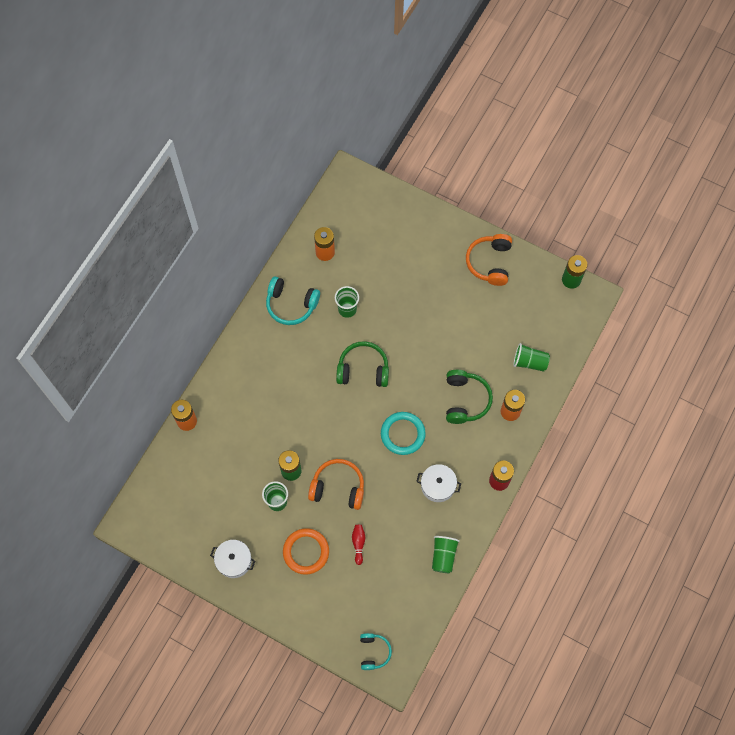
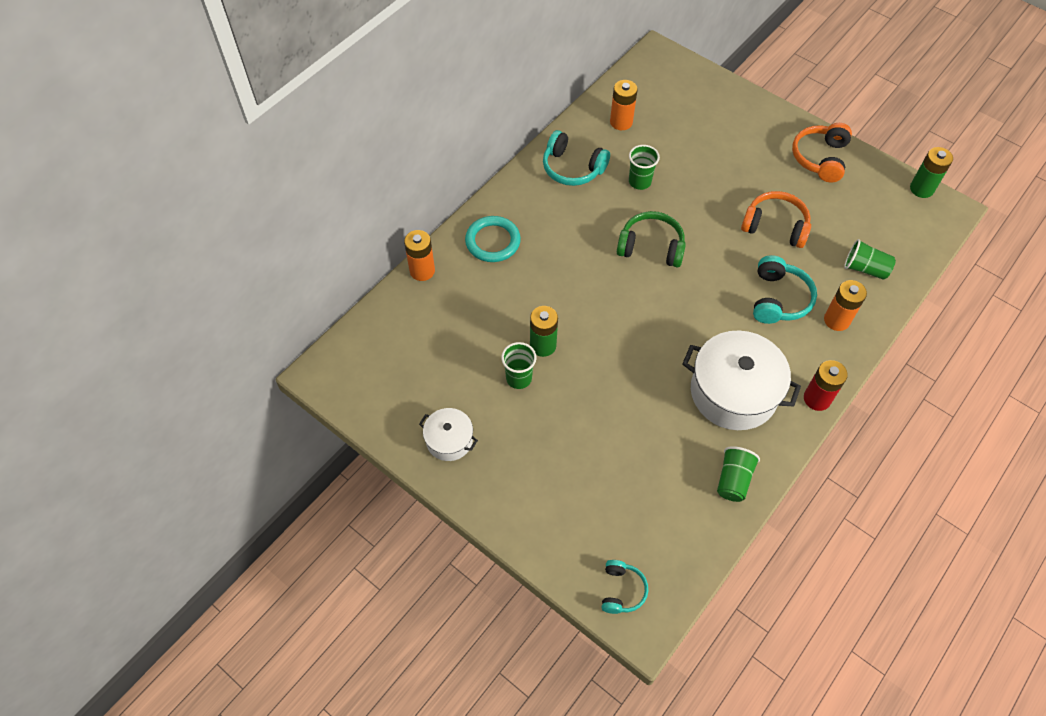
camera: 10 degrees right, 10 degrees down
orange ring [283,528,329,575] -> none
orange headphones [308,459,364,510] -> orange headphones moved to [741,191,811,248]
red bowling pin [352,525,365,565] -> none
turquoise ring [381,412,426,455] -> turquoise ring moved to [465,216,521,262]
white pot [416,464,461,502] -> white pot [682,330,801,430], size x1.92
green headphones [446,370,493,424] -> turquoise headphones [753,255,817,324]

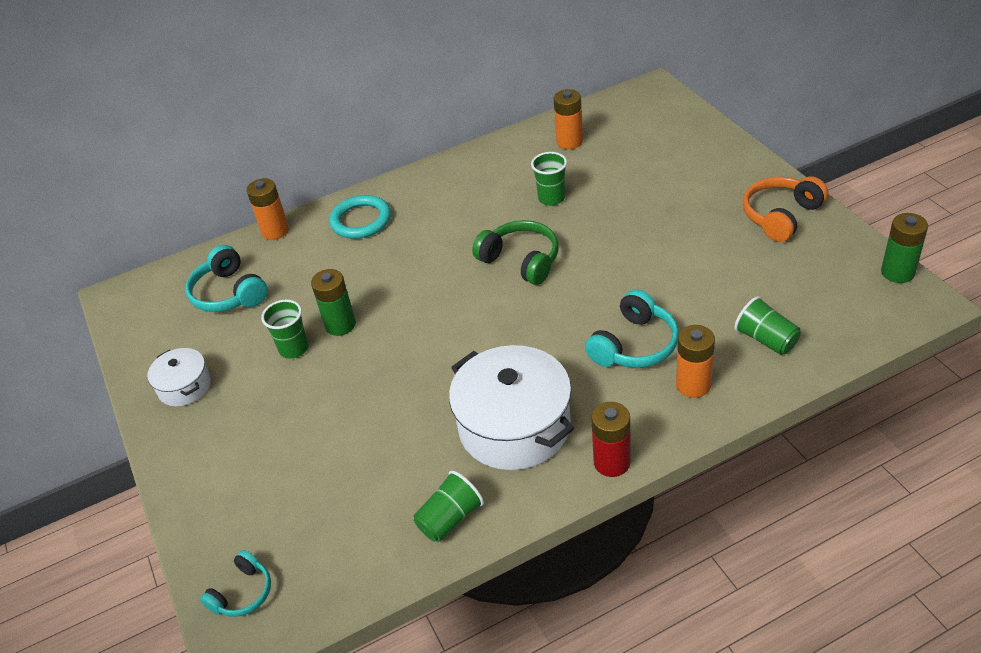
camera: 30 degrees right, 15 degrees down
turquoise headphones [543,130,610,186] -> turquoise headphones moved to [185,245,268,312]
orange headphones [741,191,811,248] -> none

